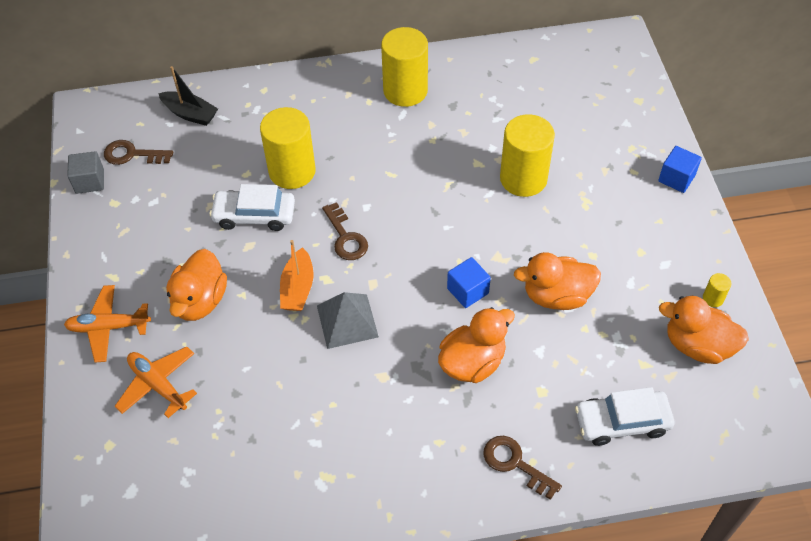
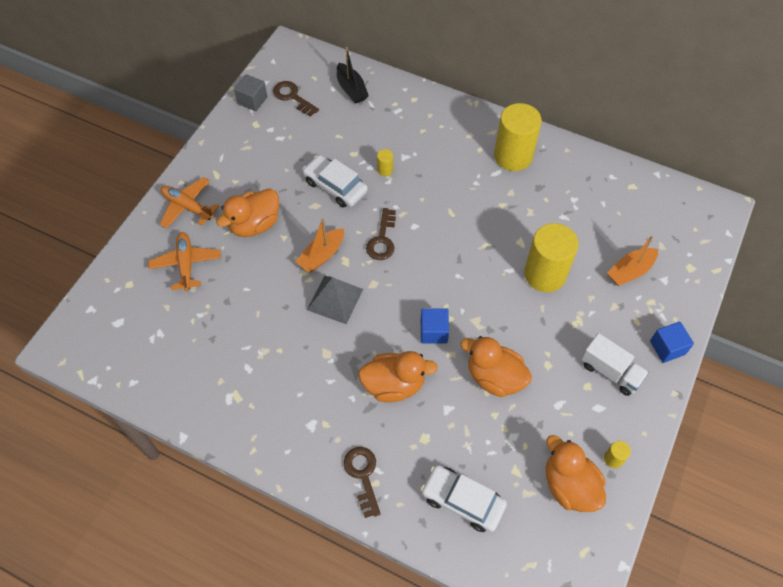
camera: 35 degrees right, 5 degrees up
yellow cylinder [260,107,316,189] -> yellow cylinder [377,149,393,176], size x0.41
none -> white truck [581,333,649,396]
none -> orange boat [607,236,658,286]

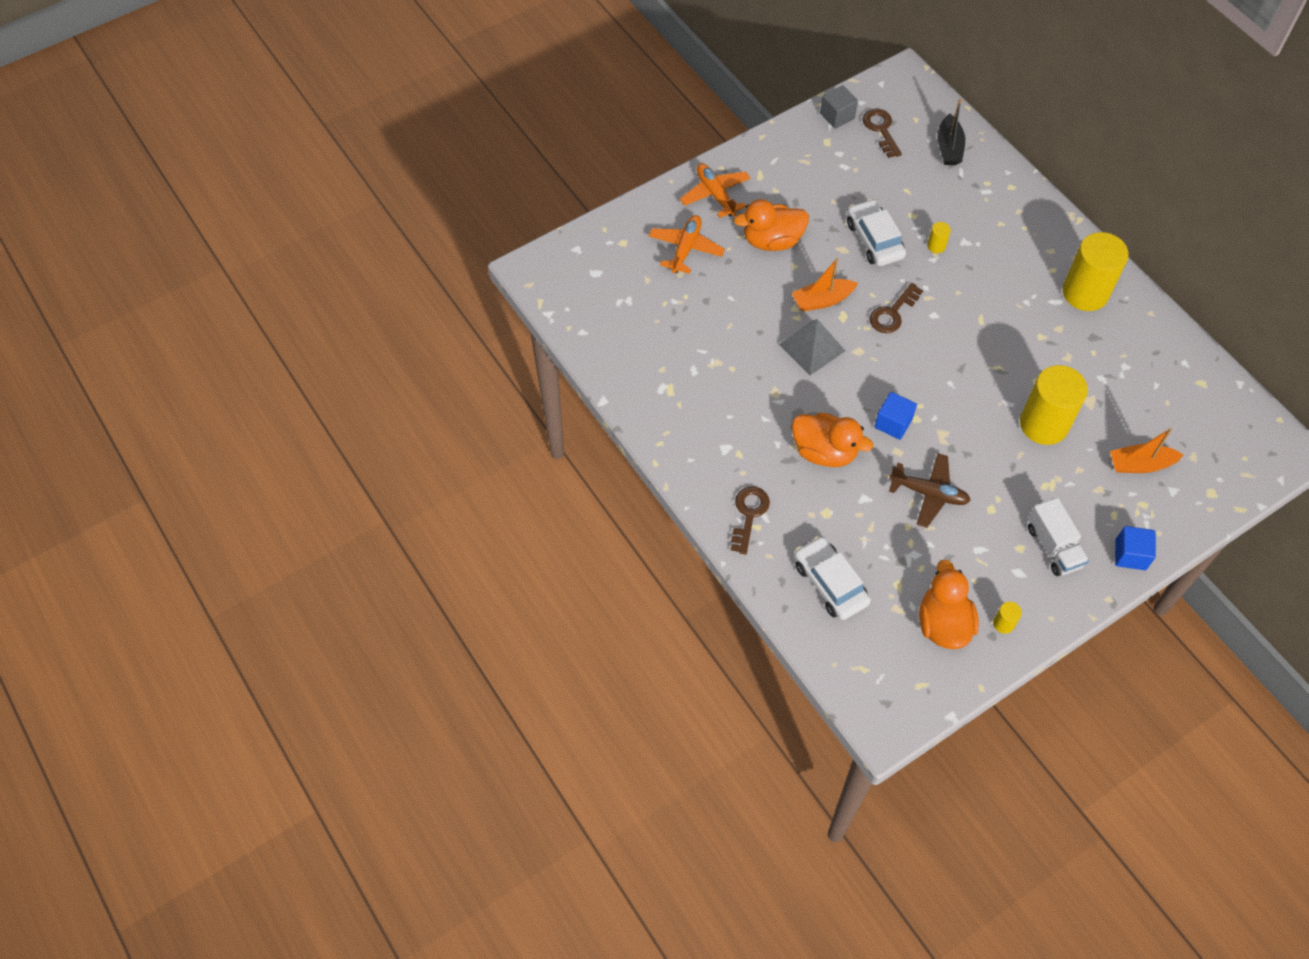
camera: 30 degrees right, 0 degrees up
orange duck [461,336,532,397] -> brown plane [889,453,971,528]

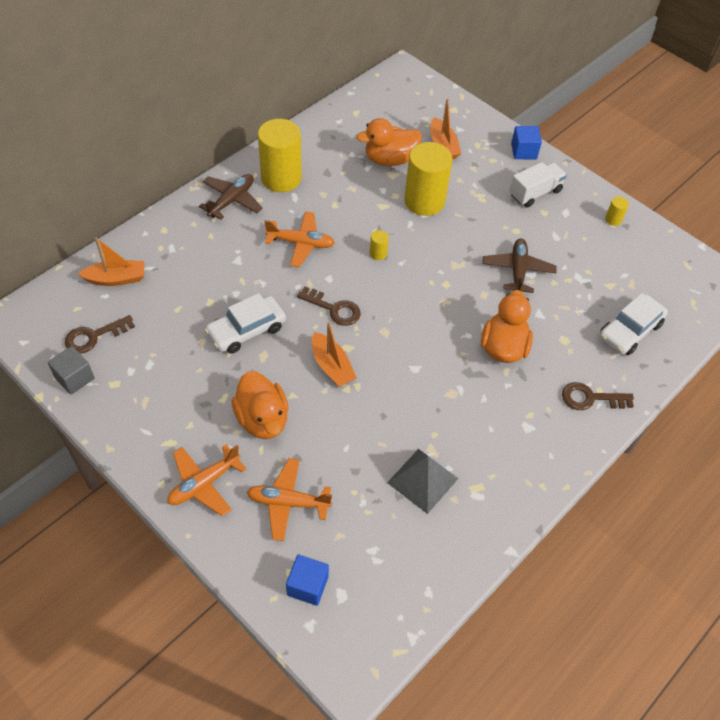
camera: 105 degrees left, 5 degrees down
grey pyramid [779,319,845,375] -> grey pyramid moved to [387,449,459,514]
blue cube [874,392,917,440] -> blue cube moved to [286,555,329,606]
orange duck [919,560,979,649] -> orange duck moved to [356,118,422,166]
yellow cylinder [927,222,951,253] -> yellow cylinder moved to [370,230,389,260]
black boat [937,99,965,165] -> orange boat [78,238,144,286]
none -> brown plane [199,174,263,220]
none -> orange plane [264,211,335,267]

